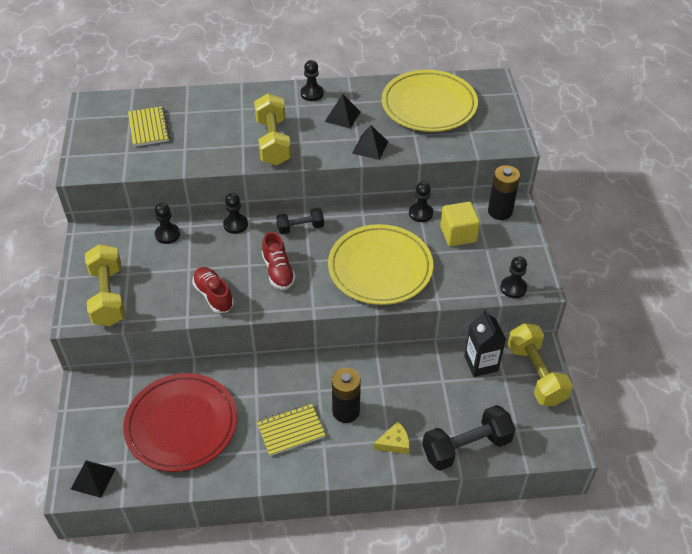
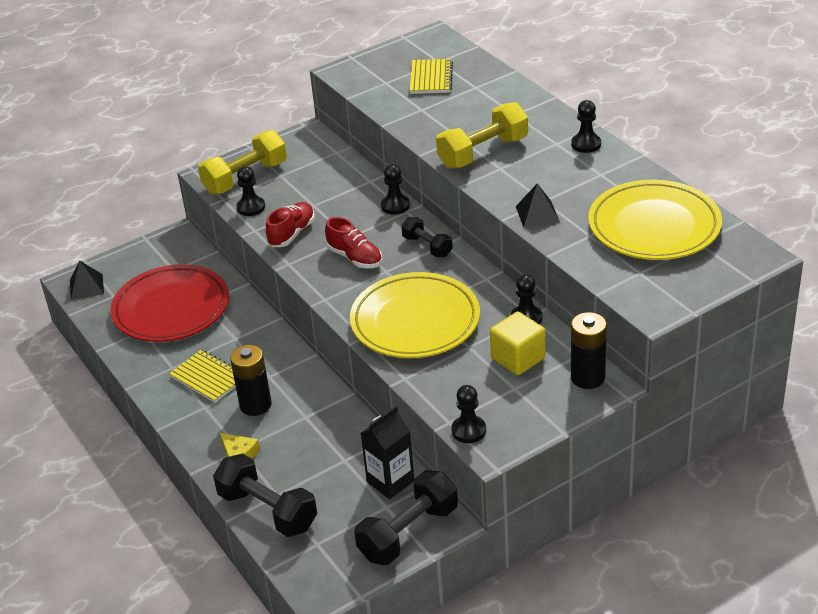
camera: 65 degrees right, 10 degrees down
yellow notebook [128,106,170,147] -> yellow notebook turned 45 degrees counterclockwise [410,59,453,94]
black pawn [155,203,180,244] -> black pawn moved to [236,166,265,216]
red shoe [262,232,296,290] -> red shoe turned 90 degrees counterclockwise [325,217,382,269]
black pyramid [325,94,361,128] -> none
yellow dumbbell [507,323,573,406] -> black dumbbell [354,470,458,565]

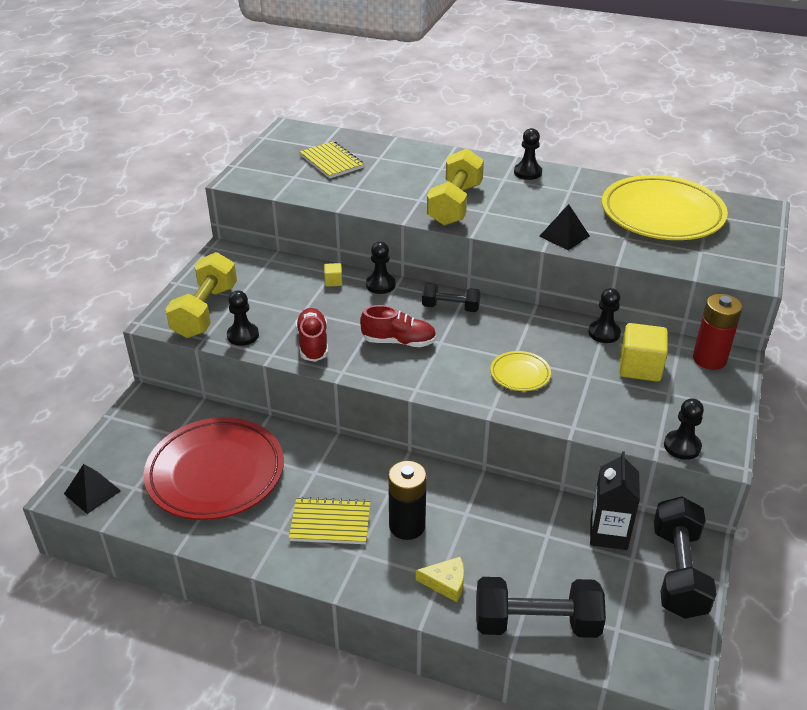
camera: 40 degrees left, 0 degrees up
yellow plate [350,272,480,358] -> yellow plate [490,351,551,391], size x0.44
black battery [571,312,607,389] -> red battery [693,294,743,370]
none -> yellow cube [324,263,342,287]

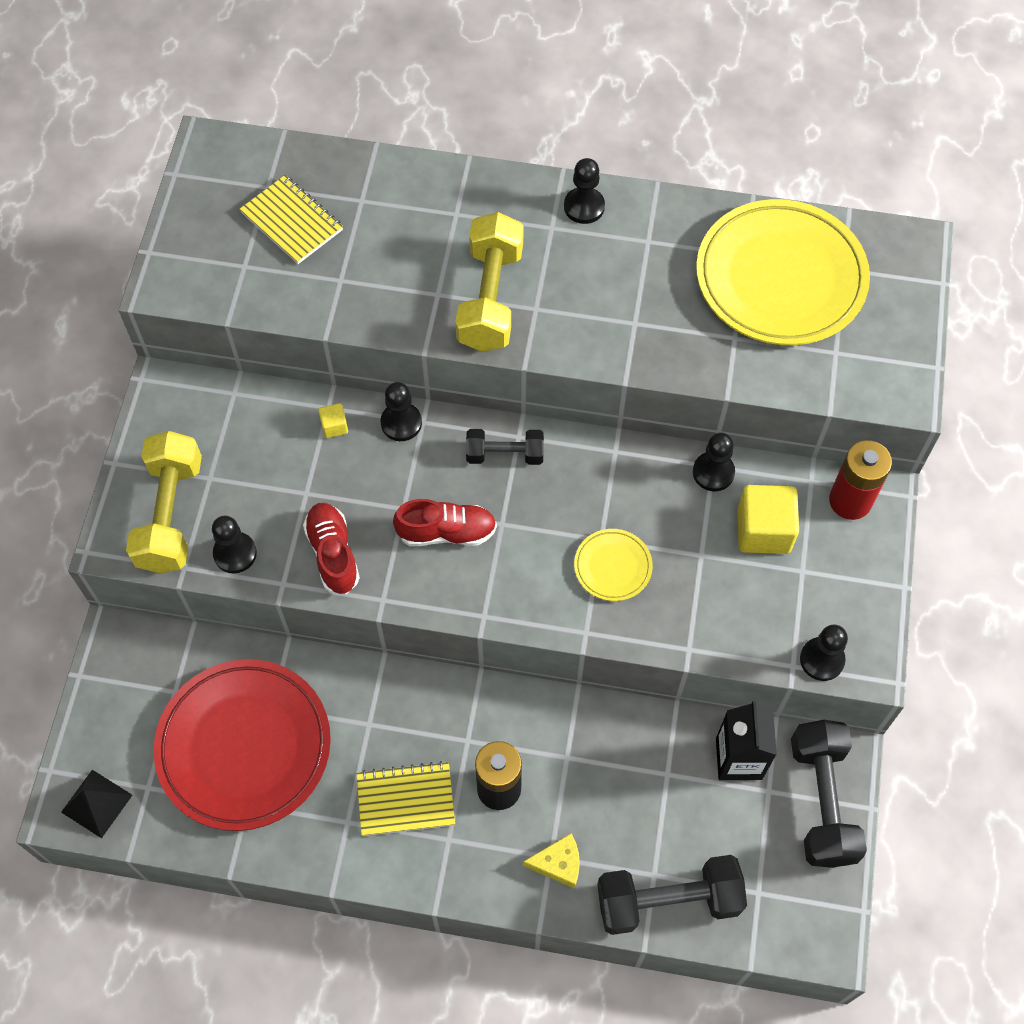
camera: 10 degrees left, 25 degrees up
black pyramid [539,204,590,250] -> none

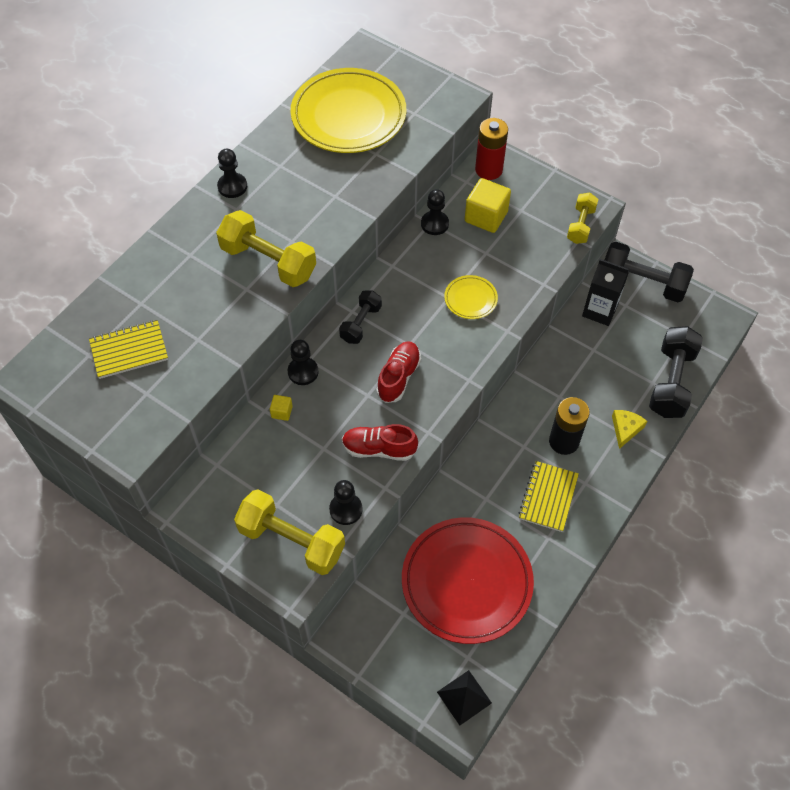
camera: 65 degrees left, 5 degrees down
black pawn [800,625,848,681] -> yellow dumbbell [567,193,598,244]

